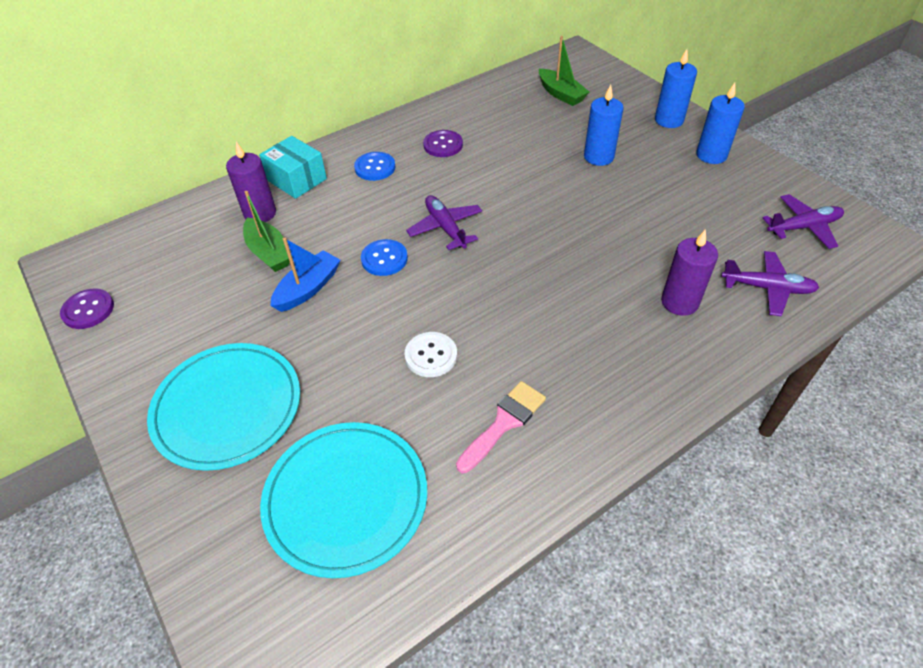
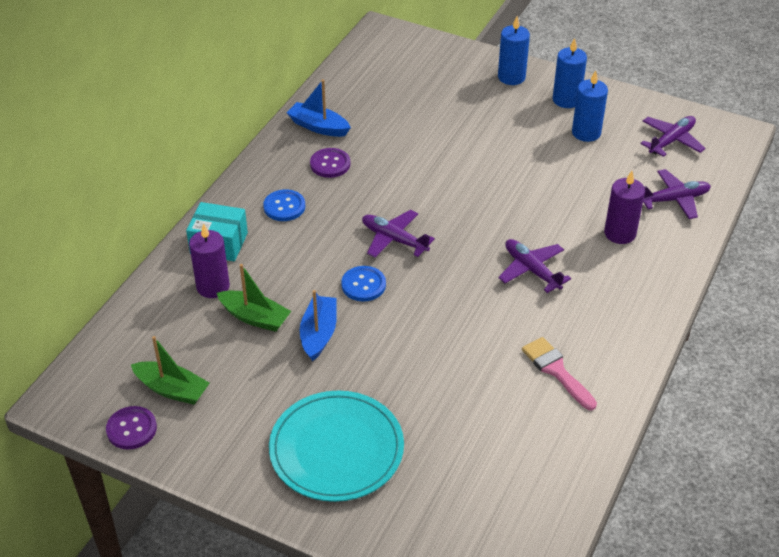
camera: 30 degrees left, 5 degrees down
turquoise plate [260,422,427,578] -> none
white button [404,332,457,377] -> none
pink brush [456,381,546,473] -> pink brush turned 45 degrees counterclockwise [522,337,597,410]
green boat [539,36,589,106] -> green boat moved to [131,336,210,405]
blue candle [584,85,623,166] -> blue candle moved to [572,70,608,142]
none -> blue boat [287,79,351,137]
none -> purple plane [498,239,571,293]

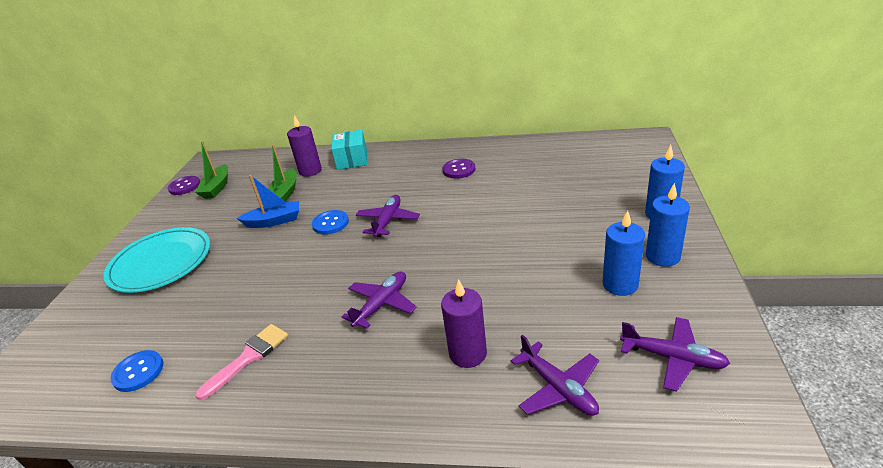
camera: 75 degrees right, 10 degrees down
blue button [263,189,305,221] -> blue button moved to [110,350,163,392]
blue boat [287,79,351,137] -> none

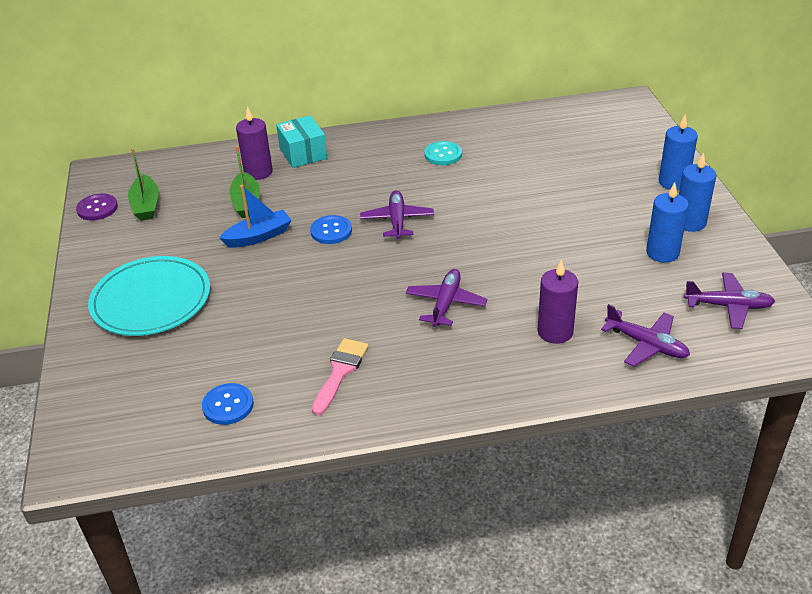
camera: 20 degrees left, 5 degrees up
purple button [442,159,475,179] -> turquoise button [424,141,462,165]

